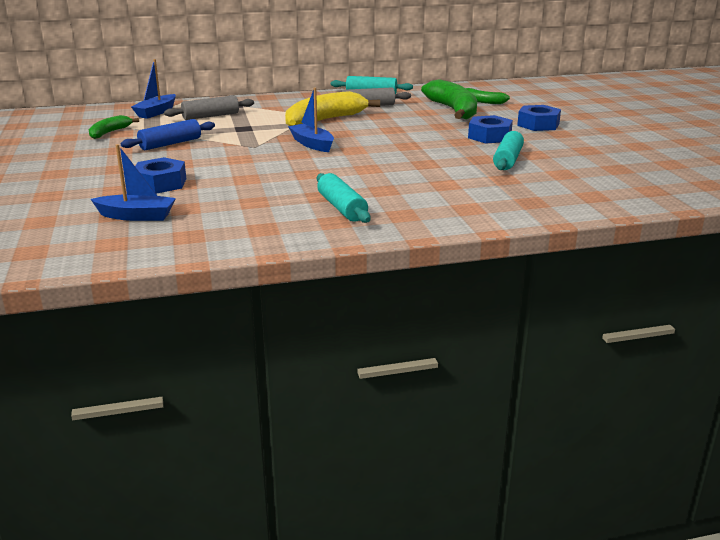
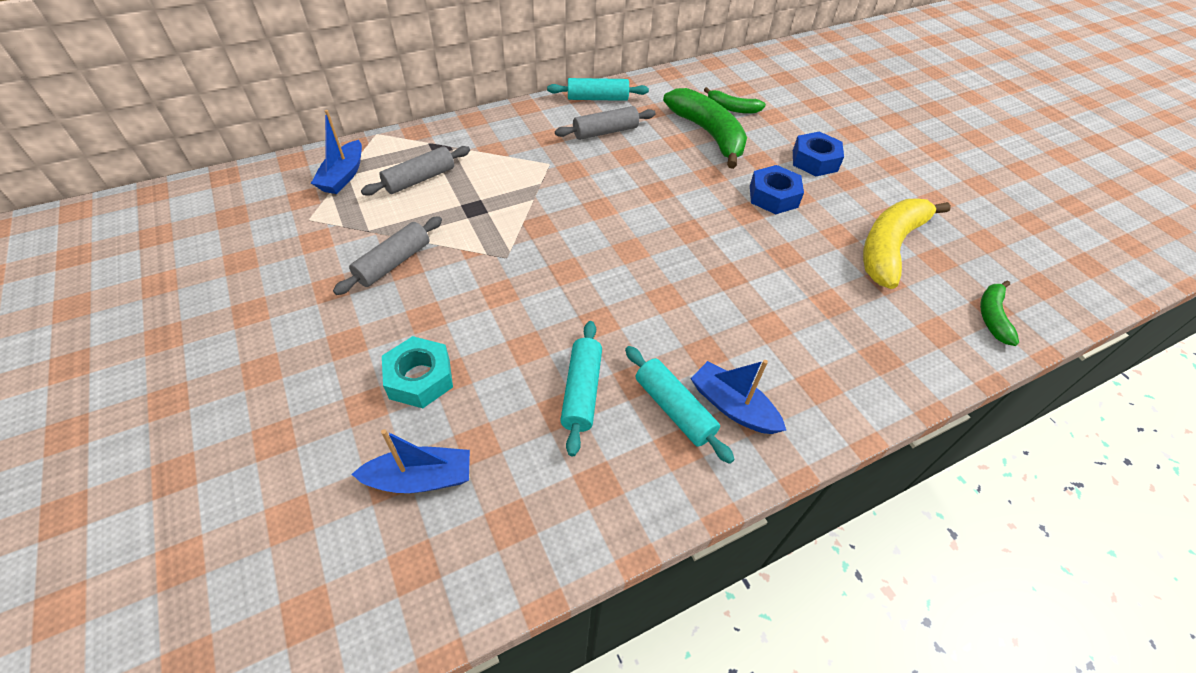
camera: 15 degrees left, 25 degrees up
green banana [88,115,139,139] -> green banana moved to [980,280,1019,346]
blue rolling pin [121,119,215,150] -> grey rolling pin [333,216,442,295]
blue nut [135,157,186,194] -> turquoise nut [382,336,453,408]
yellow banana [285,91,380,126] -> yellow banana moved to [863,199,951,289]
blue boat [288,88,334,152] -> blue boat moved to [691,360,786,434]
turquoise rolling pin [493,131,524,170] -> turquoise rolling pin moved to [560,321,602,456]

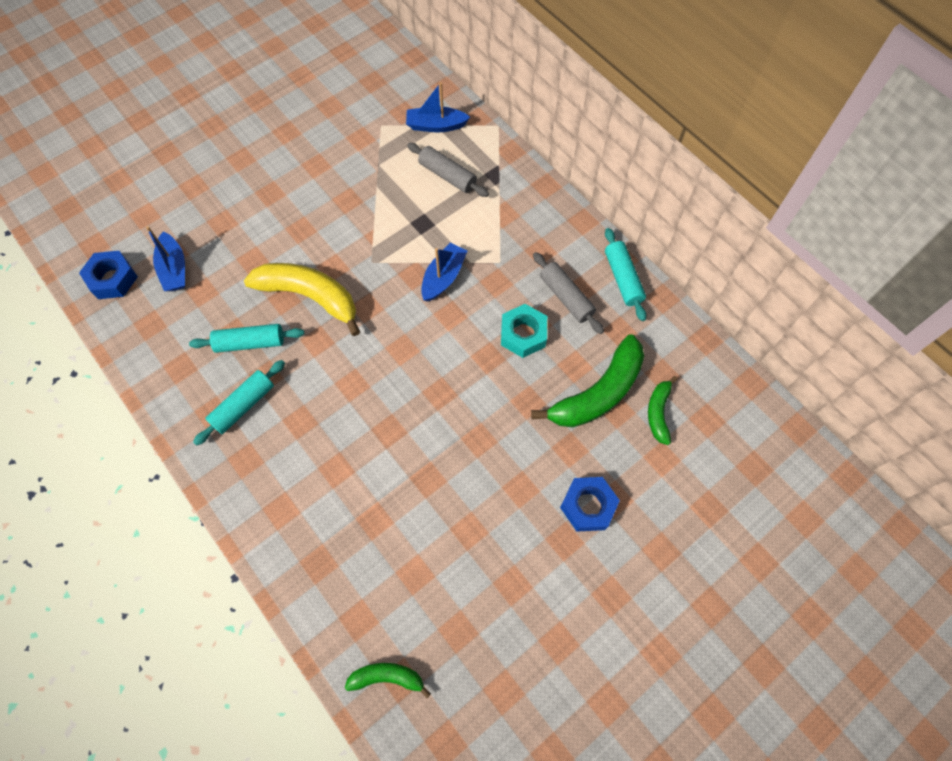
camera: 80 degrees right, 15 degrees up
grey rolling pin [333,216,442,295] -> none
turquoise nut [382,336,453,408] -> turquoise nut moved to [501,304,547,358]
blue boat [691,360,786,434] -> blue boat moved to [421,243,467,302]
blue nut [750,165,804,214] -> blue nut moved to [79,251,138,299]
yellow banana [863,199,951,289] -> yellow banana moved to [244,263,360,336]

